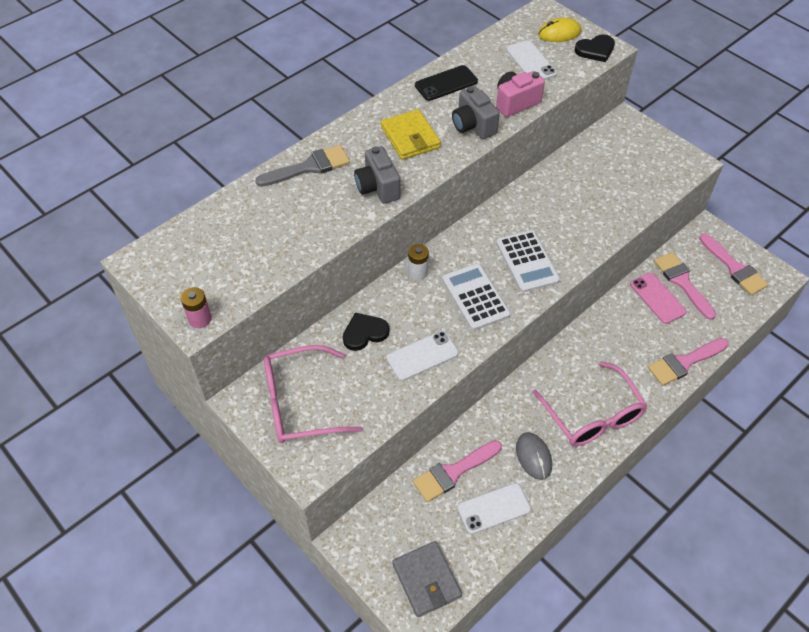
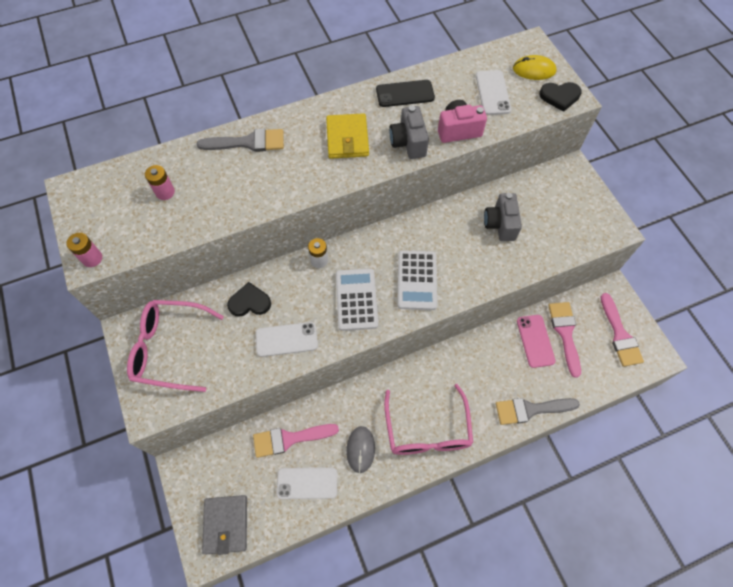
camera: 20 degrees right, 10 degrees up
grey camera [354,146,400,204] -> grey camera moved to [484,193,522,241]
pink brush [648,338,729,386] -> grey brush [496,398,580,425]
none -> pink battery [145,165,175,200]

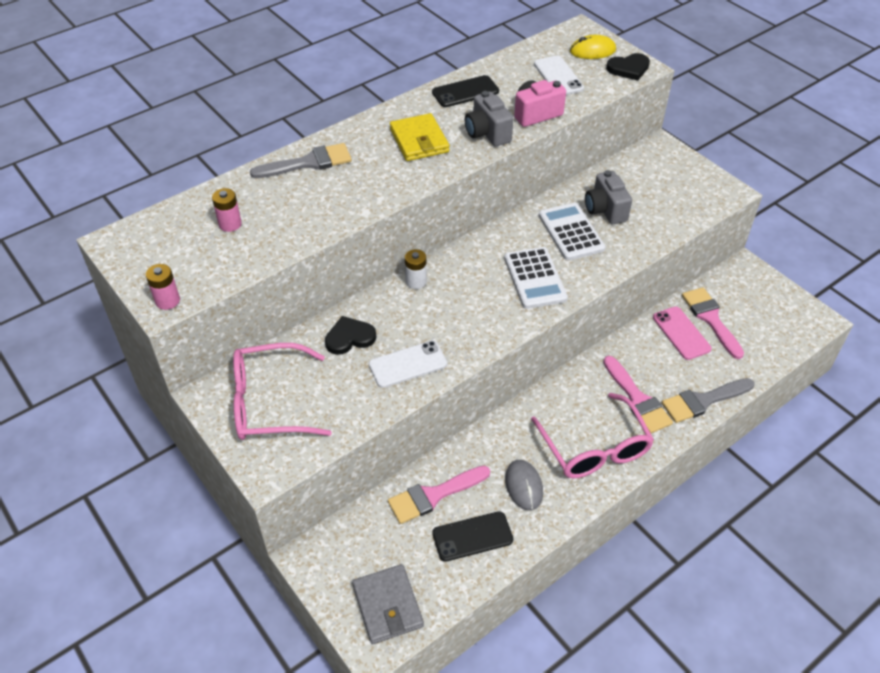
camera: 15 degrees left, 15 degrees down
white phone [277,467,337,499] -> black phone [432,511,513,562]
white calculator [336,268,378,331] -> white calculator moved to [539,203,606,260]
pink brush [601,293,644,367] -> pink brush moved to [603,356,673,433]

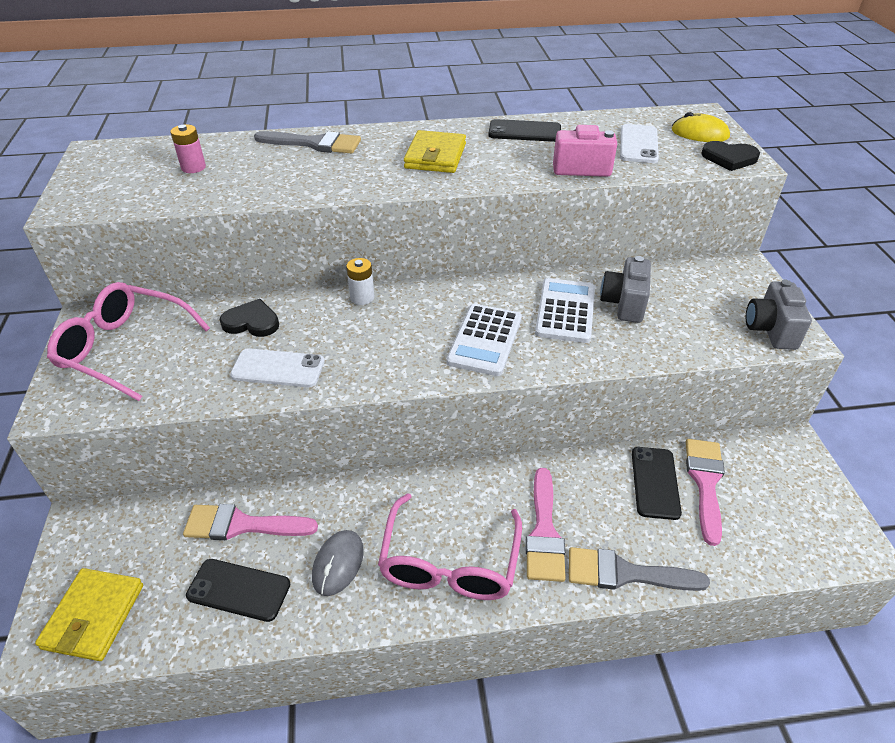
camera: 30 degrees right, 5 degrees down
pink battery [146,264,180,310] -> none
grey wallet [352,564,424,644] -> yellow wallet [35,568,143,661]
grey camera [465,91,514,147] -> grey camera moved to [746,280,812,350]
pink phone [653,306,712,360] -> black phone [632,447,682,520]

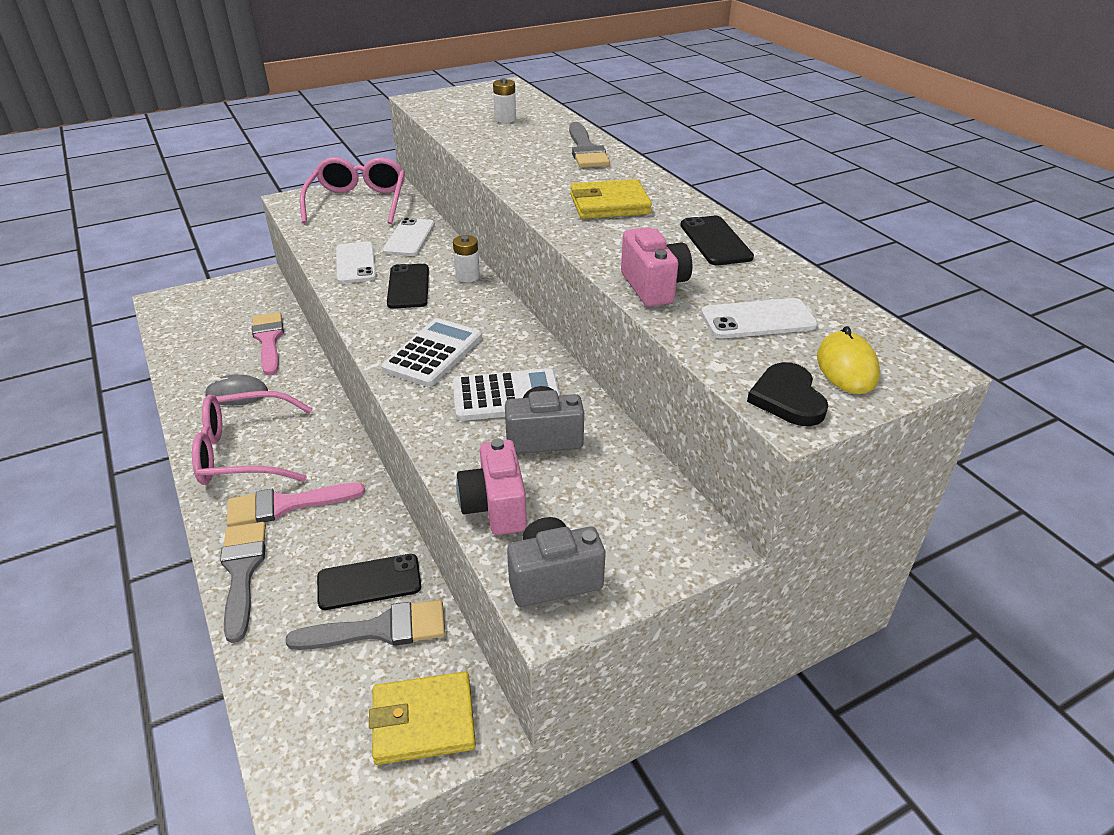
camera: 70 degrees right, 5 degrees down
yellow wallet [35,568,143,661] -> yellow wallet moved to [369,672,476,765]
pink battery [170,124,206,173] -> white battery [493,78,516,123]
black phone [186,559,290,622] -> black phone moved to [387,264,429,309]
black heart [219,299,279,337] -> white phone [383,218,435,256]
white calculator [446,304,522,376] -> white calculator turned 120 degrees clockwise [382,318,482,387]
pink brush [686,439,725,546] -> grey brush [285,600,445,650]
none -> pink camera [456,438,527,535]

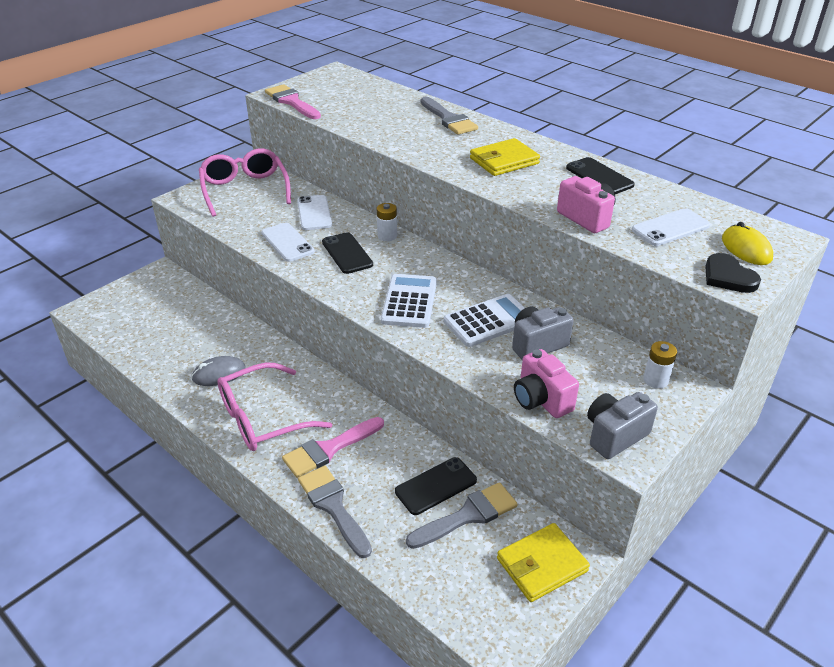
camera: 20 degrees left, 0 degrees up
pink brush [252,312,284,375] -> pink brush moved to [265,84,321,119]
white battery [493,78,516,123] -> white battery moved to [643,341,677,389]

